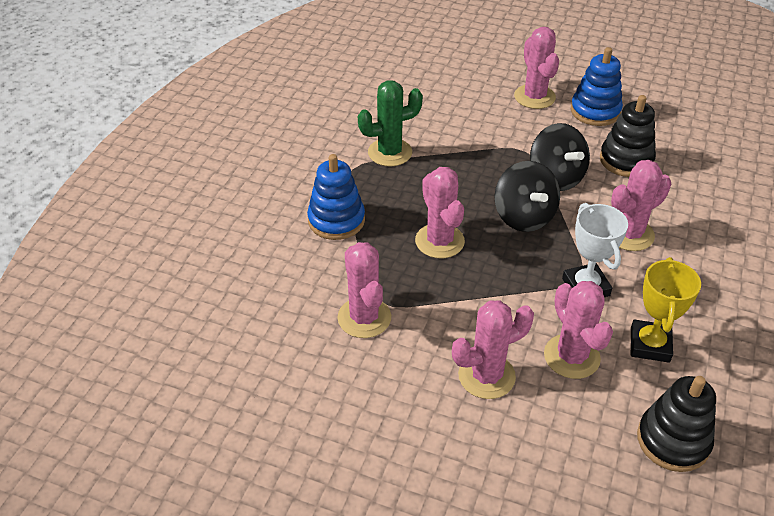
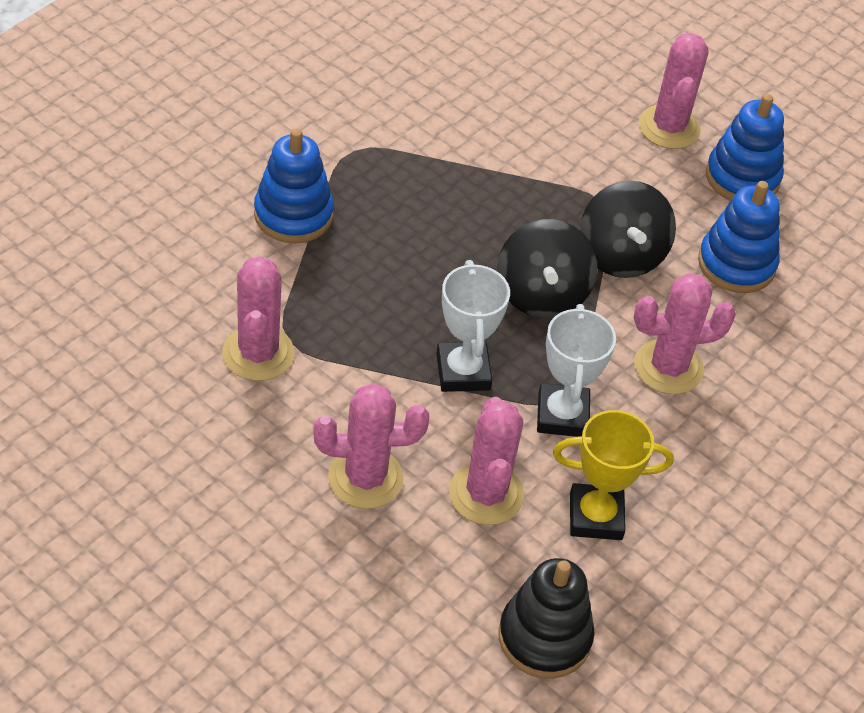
camera: 15 degrees right, 5 degrees up
green cactus [358,80,423,166] -> none
pink cactus [415,167,465,258] -> none
black stacking toy [600,95,656,177] -> blue stacking toy [698,181,780,293]
yellow trophy [631,257,701,363] -> yellow trophy turned 60 degrees clockwise [553,410,673,540]
none -> white trophy [436,260,510,392]

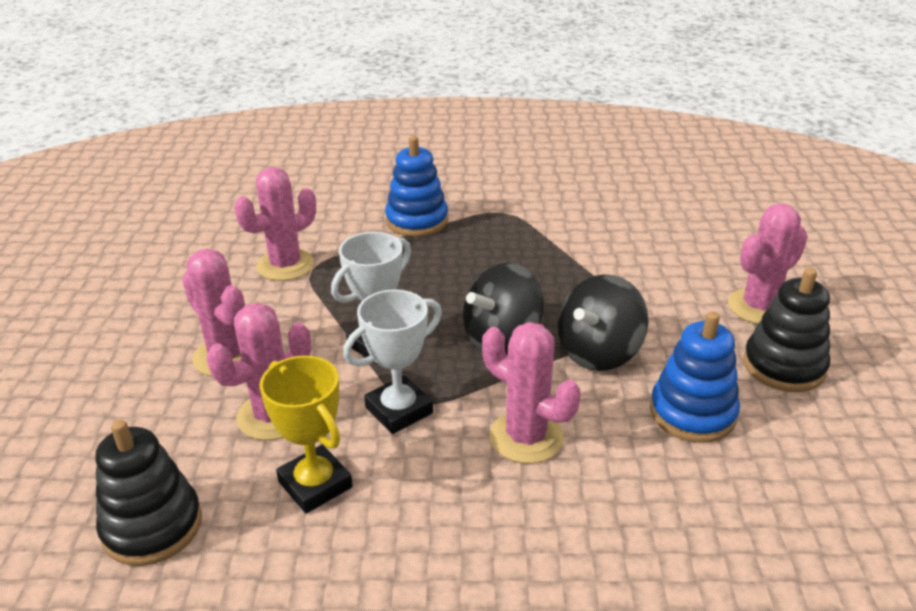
camera: 55 degrees right, 15 degrees down
blue stacking toy [706,94,784,201] -> black stacking toy [743,268,830,392]

